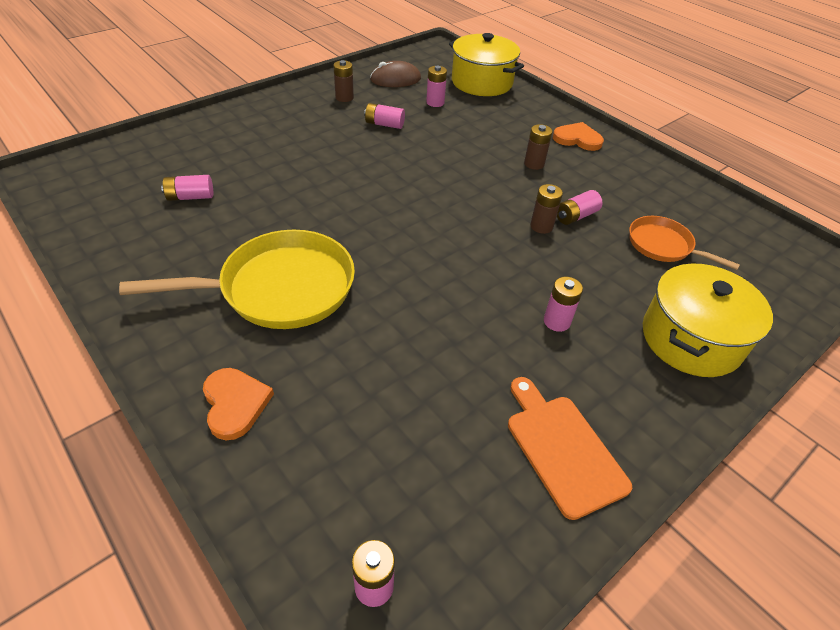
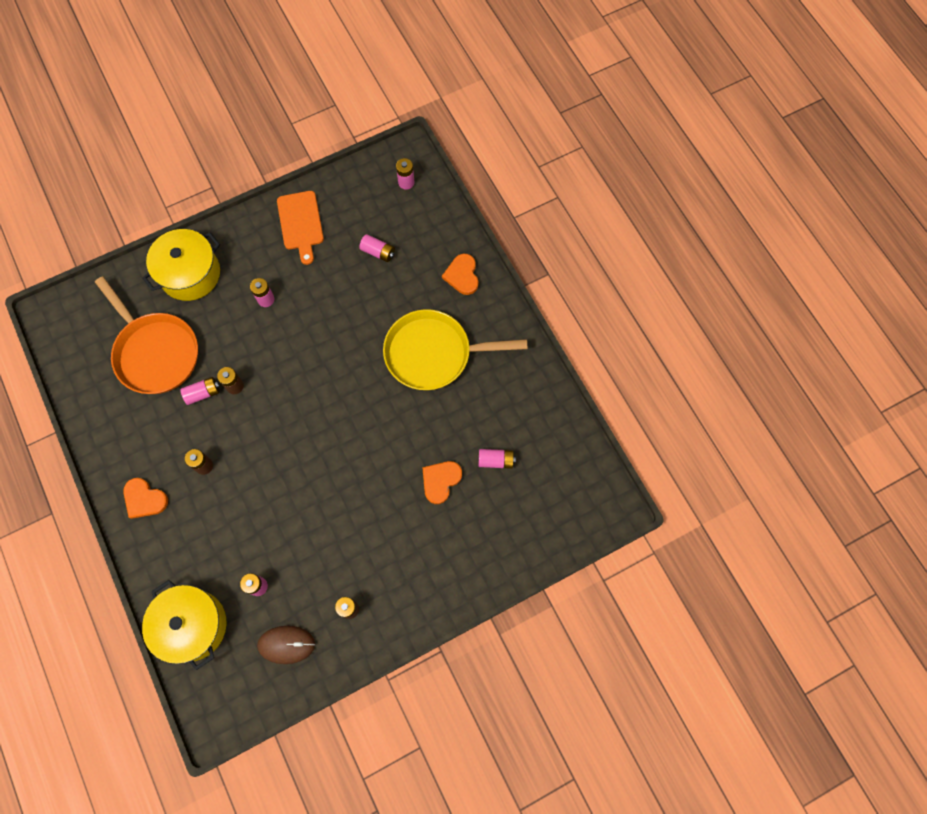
camera: 165 degrees left, 25 degrees up
pink battery [364,103,405,129] -> pink battery moved to [359,234,395,262]
orange pan [629,216,740,270] -> orange pan [95,276,198,394], size x1.80
none -> orange heart [422,461,462,504]

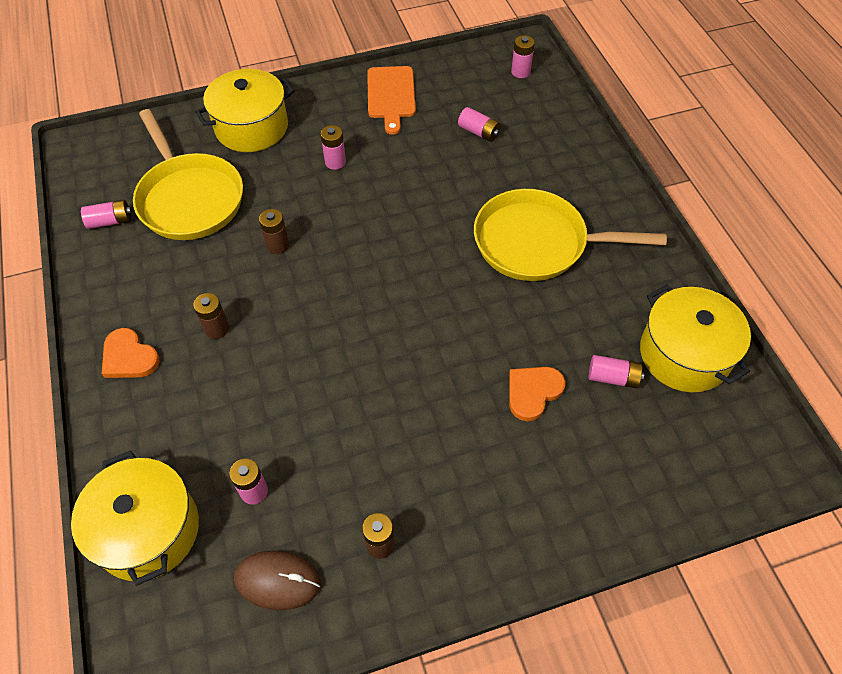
camera: 10 degrees right, 15 degrees down
orange pan [95,276,198,394] -> yellow pan [133,109,243,240]
pink battery [180,377,220,405] -> pink battery moved to [81,200,132,229]
orange heart [442,254,478,295] -> none
none -> yellow pot [640,285,751,392]

